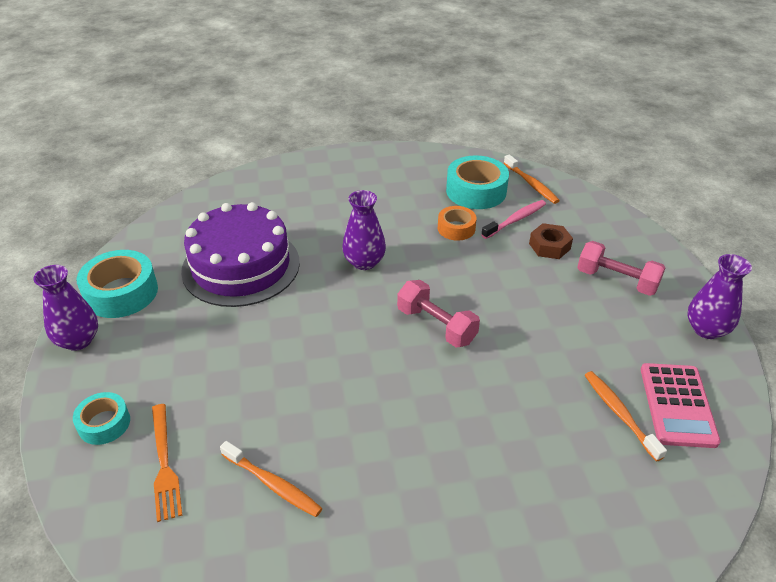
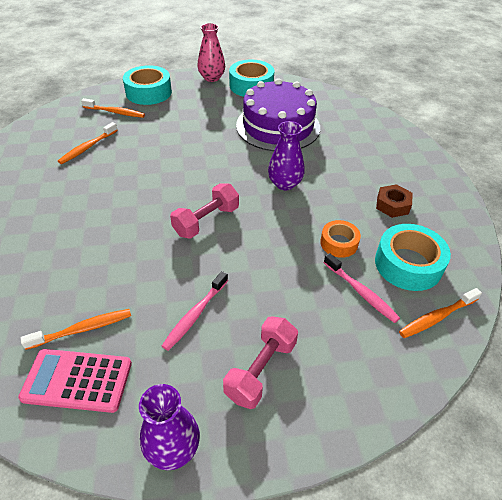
camera: 90 degrees right, 5 degrees up
purple vase [33,265,98,351] -> pink vase [198,23,225,82]
turquoise tape [73,392,130,445] -> turquoise tape [123,65,172,105], size x1.69
orange fork [152,404,183,522] -> orange toothbrush [81,98,145,118]
brown nut [529,223,573,259] -> brown nut moved to [376,184,412,218]
none -> pink toothbrush [162,271,228,351]

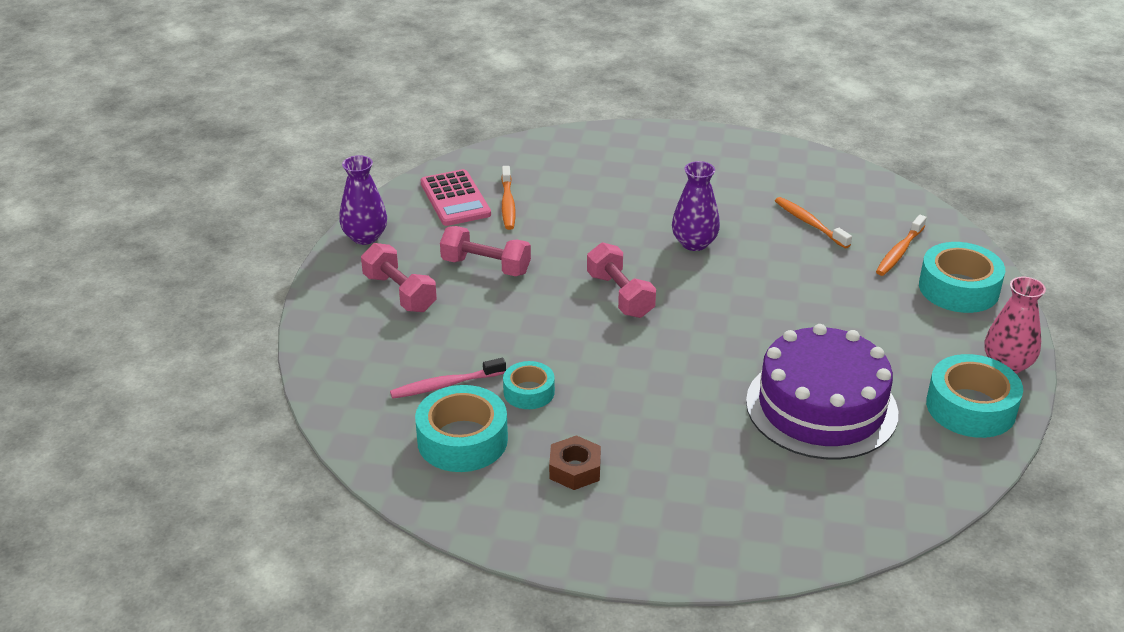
camera: 110 degrees right, 10 degrees down
pink calculator [18,349,132,413] -> pink calculator turned 135 degrees clockwise [420,169,491,226]
pink toothbrush [162,271,228,351] -> pink dumbbell [440,226,531,276]
purple vase [268,121,305,190] -> purple vase moved to [672,161,720,251]
orange tape [320,220,361,258] -> turquoise tape [503,361,555,409]
orange toothbrush [399,288,482,338] -> none

